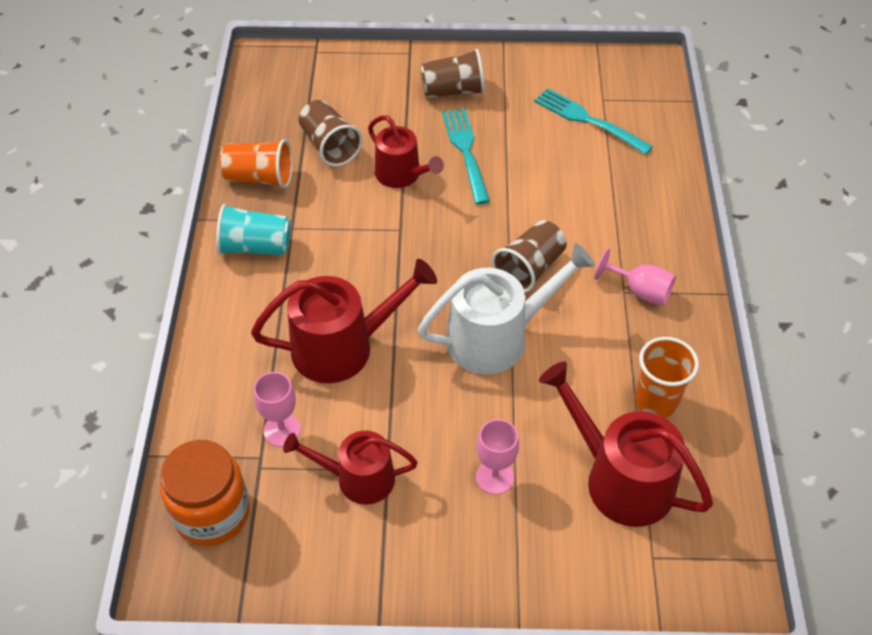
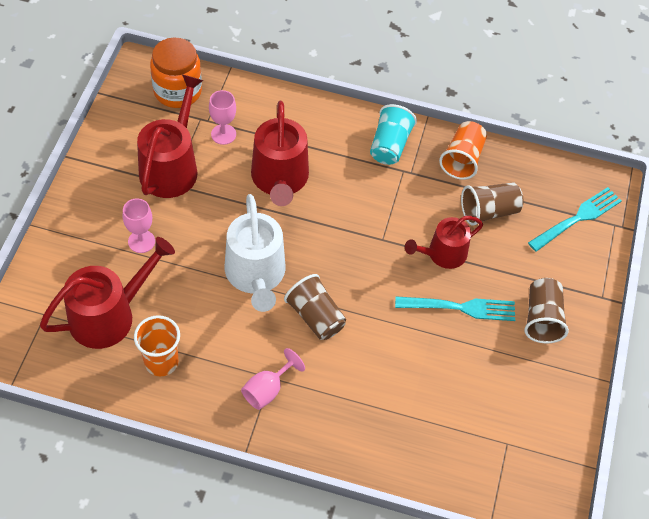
camera: 100 degrees right, 5 degrees up
red watering can [283,431,418,505] -> red watering can [137,74,203,198], size x1.54
turquoise fork [534,88,653,155] -> turquoise fork moved to [528,187,622,252]

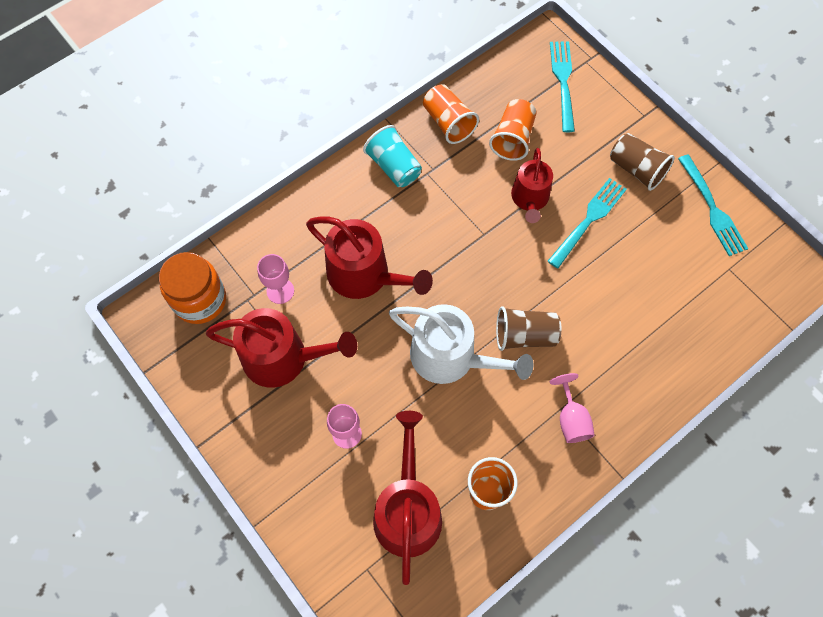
camera: 50 degrees left, 10 degrees up
red watering can [137,74,203,198] -> red watering can turned 135 degrees clockwise [206,308,357,388]
brown cup [461,183,524,226] -> orange cup [489,99,536,161]
none -> turquoise fork [678,154,748,256]

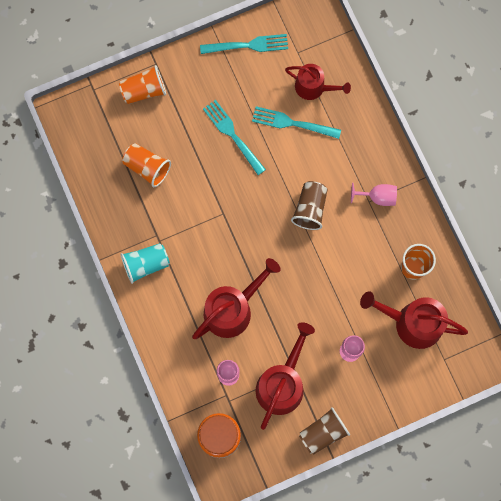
camera: 75 degrees left, 10 degrees up
white watering can [389,304,533,384] -> none
orange cup [423,84,479,144] -> orange cup moved to [119,65,166,104]
red watering can [511,148,553,223] -> red watering can moved to [285,64,351,100]
turquoise fork [550,41,575,132] -> turquoise fork moved to [252,106,341,139]
brown cup [610,133,675,191] -> brown cup moved to [299,407,350,455]

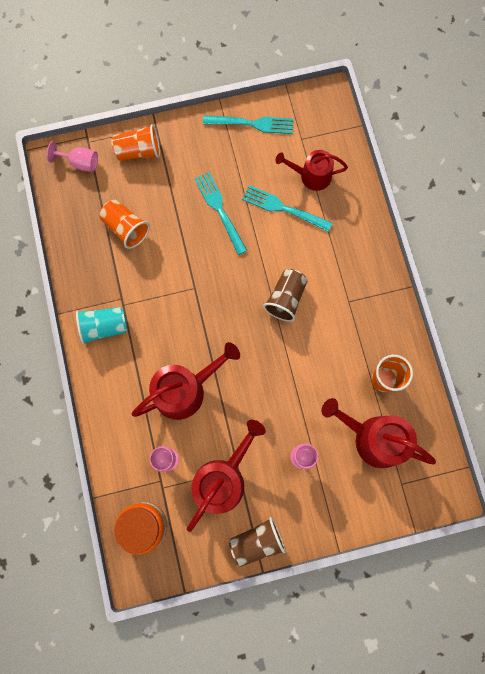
camera: 10 degrees right, 0 degrees up
red watering can [285,64,351,100] -> red watering can turned 150 degrees clockwise [276,150,348,191]
pink goblet [351,183,397,206] -> pink goblet moved to [47,141,98,172]

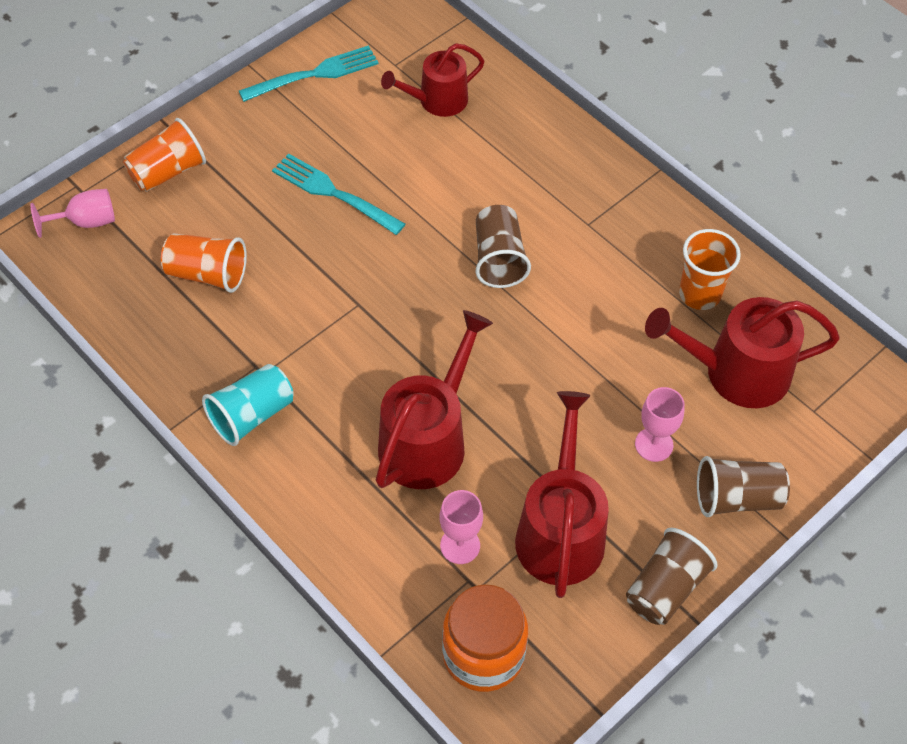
camera: 30 degrees left, 20 degrees down
turquoise fork [242,185,332,232] -> none
none -> brown cup [697,456,790,517]

